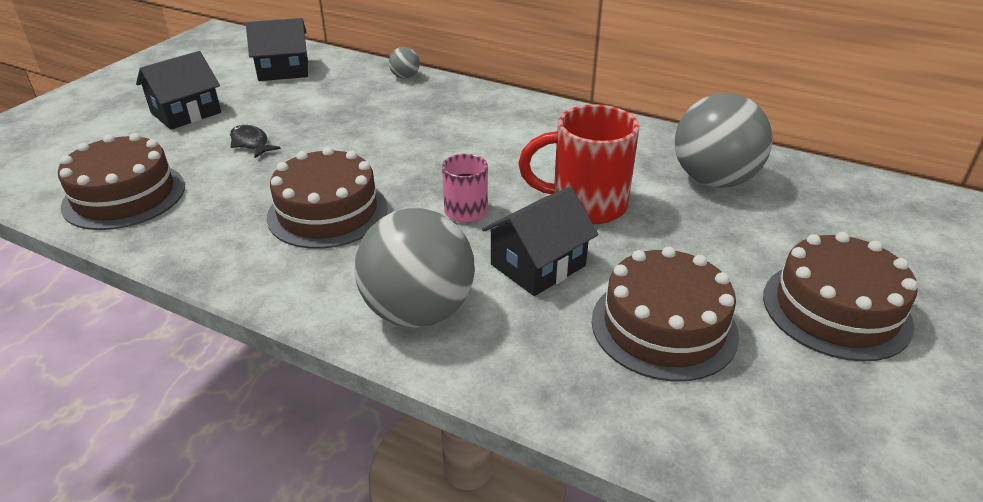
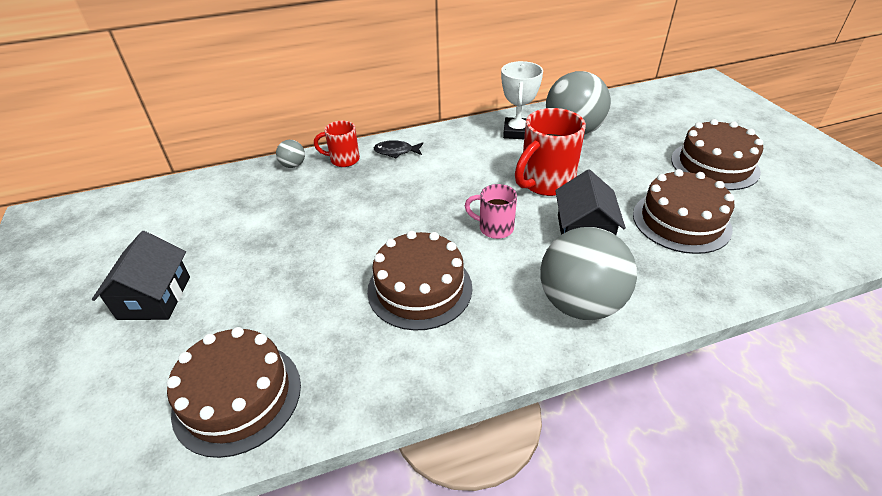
camera: 45 degrees left, 5 degrees up
black fish [230,125,281,158] -> black fish moved to [374,140,423,158]
black house [246,18,308,81] -> none
none -> red mug [314,121,360,167]
none -> white trophy [501,61,543,139]

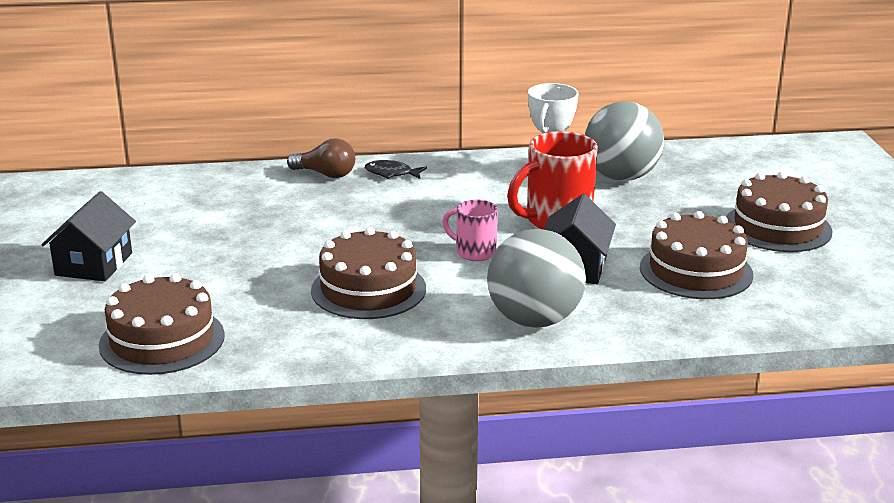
camera: 10 degrees right, 15 degrees down
grey ball [276,140,305,168] -> none
red mug [314,121,360,167] -> brown light bulb [287,138,355,178]

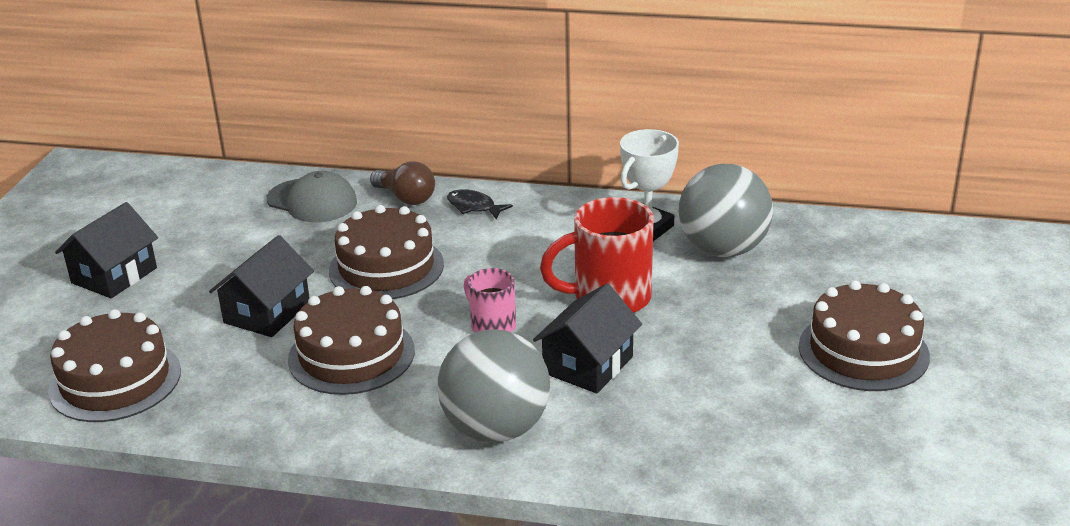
camera: 20 degrees right, 5 degrees up
brown cake [640,211,754,299] -> brown cake moved to [329,205,444,299]
none -> black house [209,235,314,337]
none -> grey cap [266,171,357,222]

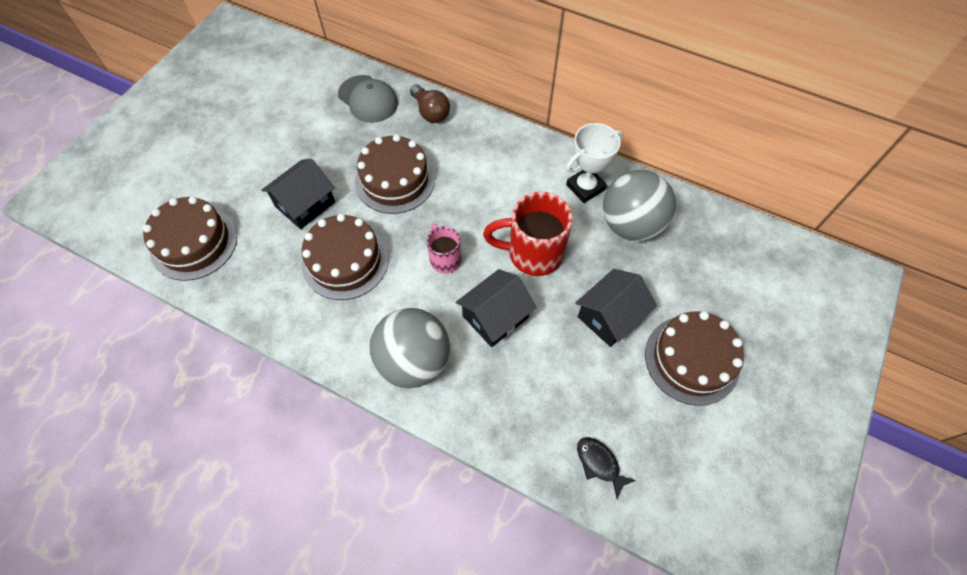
camera: 15 degrees right, 30 degrees up
black house [55,202,158,298] -> black house moved to [575,269,657,347]
black fish [447,189,513,220] -> black fish moved to [577,437,636,499]

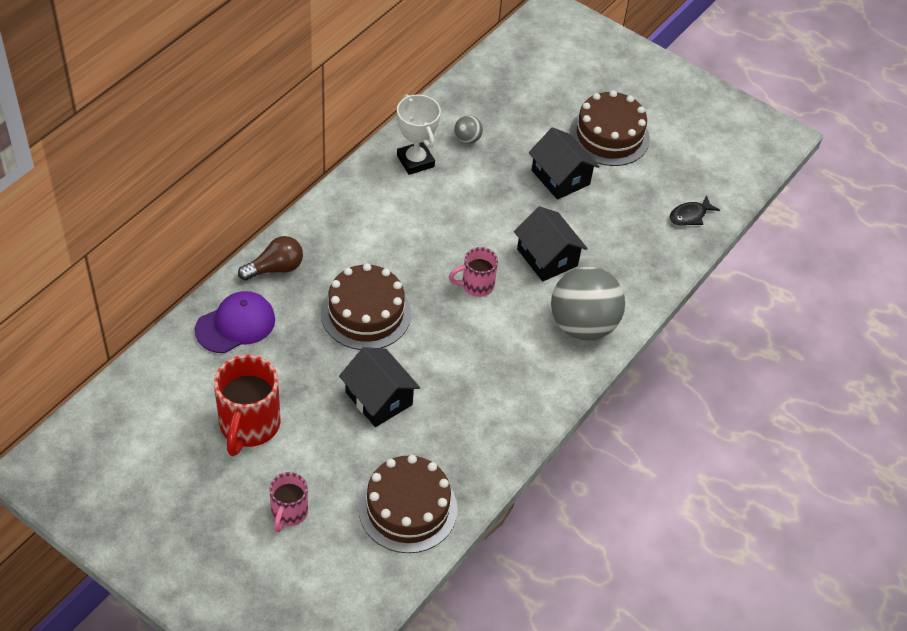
camera: 85 degrees left, 10 degrees down
brown cake [302,214,389,300] -> none
grey cap [338,75,398,123] -> purple cap [195,291,275,353]
red mug [483,192,573,276] -> red mug moved to [214,355,281,456]
grey ball [603,170,676,241] -> grey ball [454,115,483,144], size x0.43
none -> pink mug [269,472,308,532]

